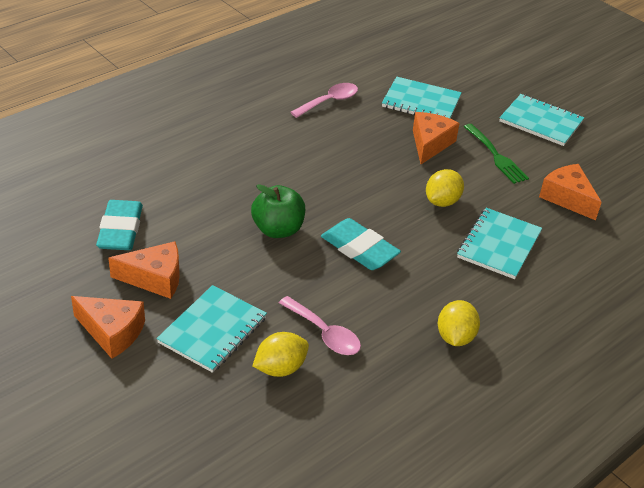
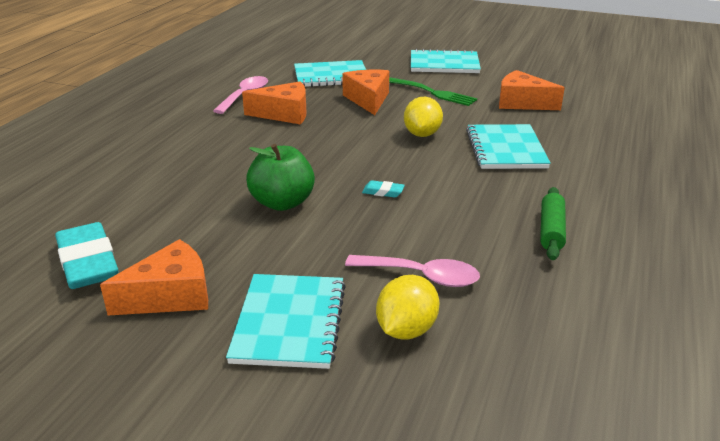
camera: 25 degrees left, 10 degrees down
orange cheese [71,296,145,359] -> orange cheese moved to [242,82,306,124]
turquoise eraser [321,218,401,270] -> turquoise eraser [362,180,405,197], size x0.43
yellow lemon [438,300,480,346] -> green rolling pin [540,187,566,260]

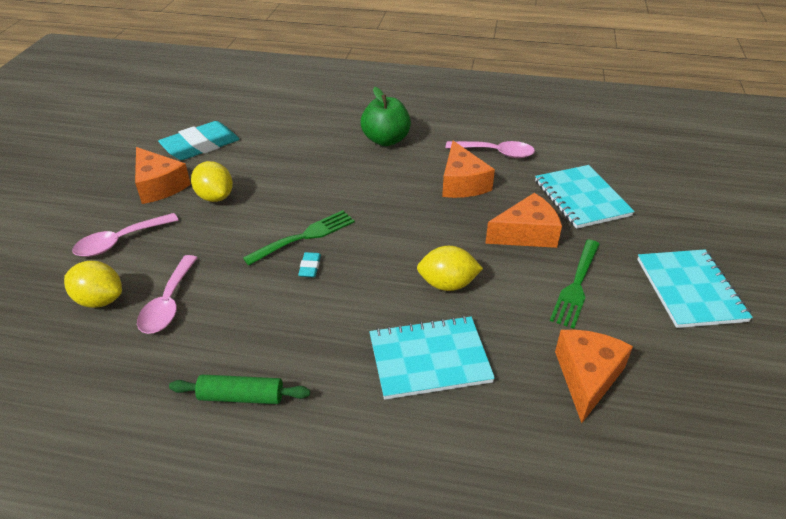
camera: 80 degrees right, 10 degrees up
turquoise notebook [226,274,346,369] -> pink spoon [72,213,179,257]
green apple [246,144,315,211] -> green apple moved to [361,87,411,146]
none -> yellow lemon [191,161,233,202]
none -> green fork [243,210,355,265]

